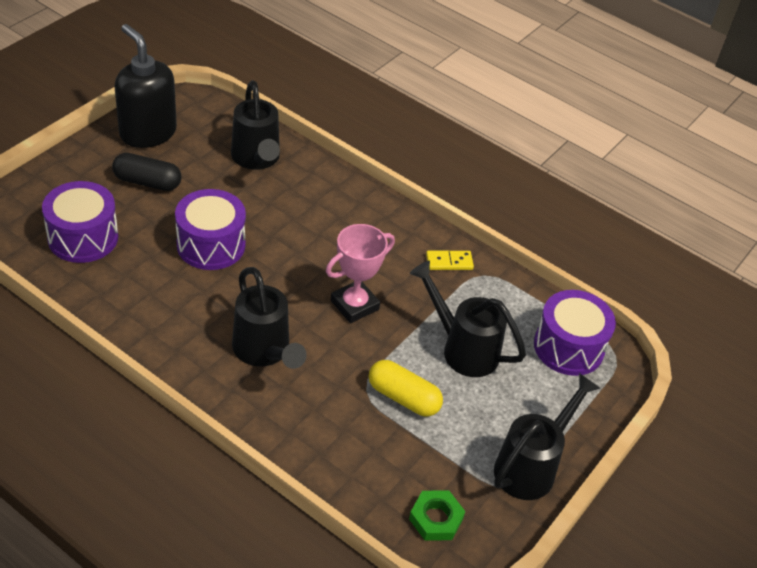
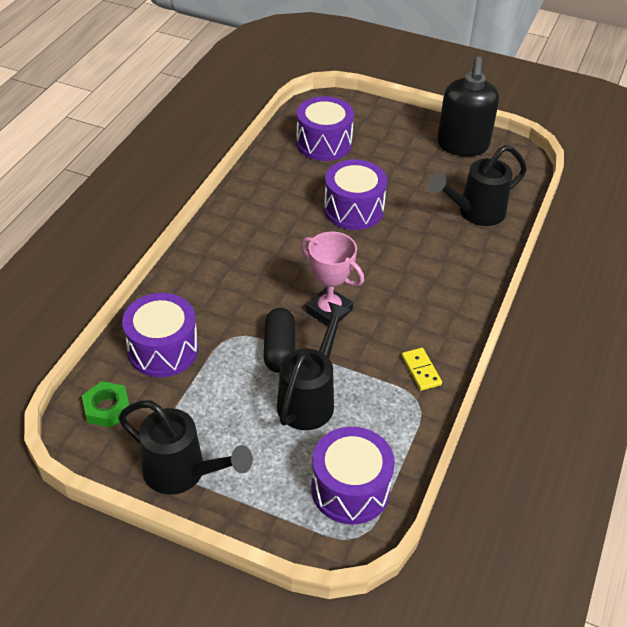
camera: 80 degrees right, 0 degrees up
black capsule [112,153,182,191] -> black capsule moved to [264,308,295,373]
black soap dispenser [114,24,177,148] -> black soap dispenser turned 150 degrees clockwise [437,57,499,156]
black watering can [232,267,307,369] -> none
yellow capsule [369,360,443,416] -> none
none -> purple drum [122,293,199,377]

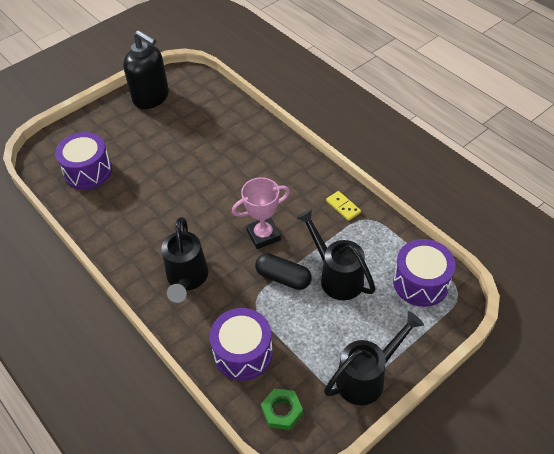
camera: 60 degrees left, 5 degrees up
purple drum [324,159,387,230] -> none
yellow domino [402,348,442,391] -> yellow domino turned 45 degrees clockwise [326,191,361,221]
black watering can [429,145,527,226] -> black watering can moved to [162,217,208,303]

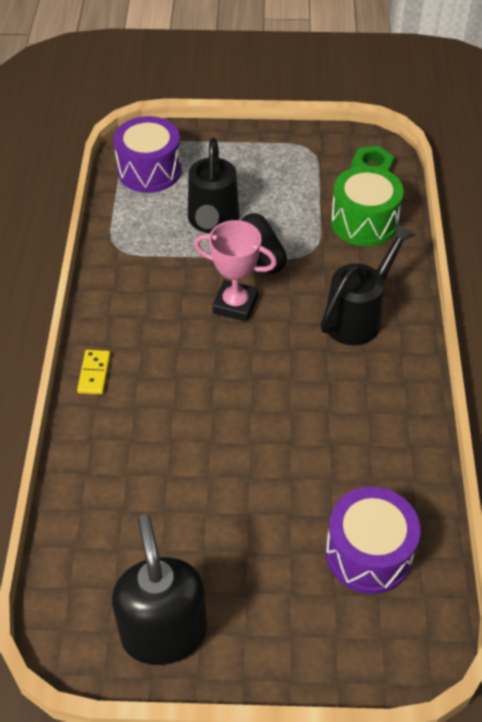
camera: 140 degrees left, 0 degrees up
purple drum [210,308,273,381] -> green drum [331,166,404,246]
black watering can [324,311,424,405] -> none
yellow domino [326,191,361,221] -> yellow domino moved to [77,350,111,395]

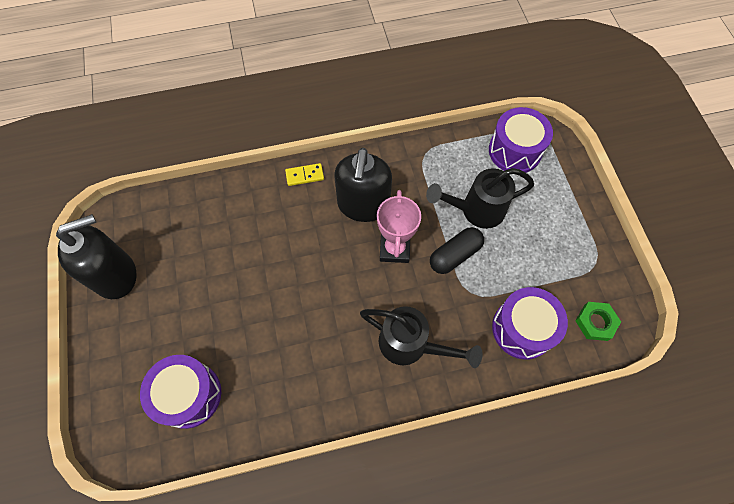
camera: 75 degrees right, 15 degrees up
green drum [331,166,404,246] -> purple drum [492,287,568,359]
none -> black soap dispenser [334,148,392,222]

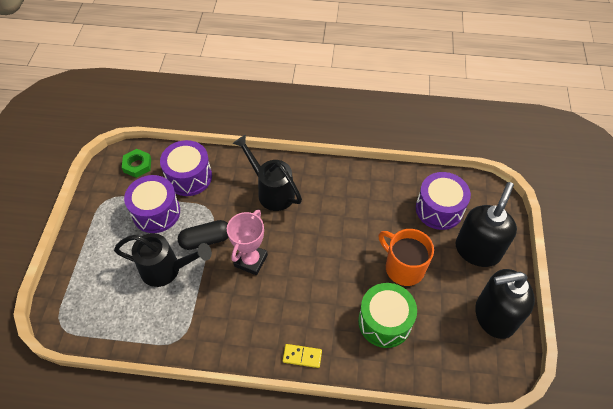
camera: 160 degrees left, 10 degrees down
black soap dispenser [334,148,392,222] -> black soap dispenser moved to [456,182,517,267]
purple drum [489,107,553,173] -> purple drum moved to [124,175,180,233]
none -> green drum [358,283,417,348]
none -> orange mug [378,229,434,286]

